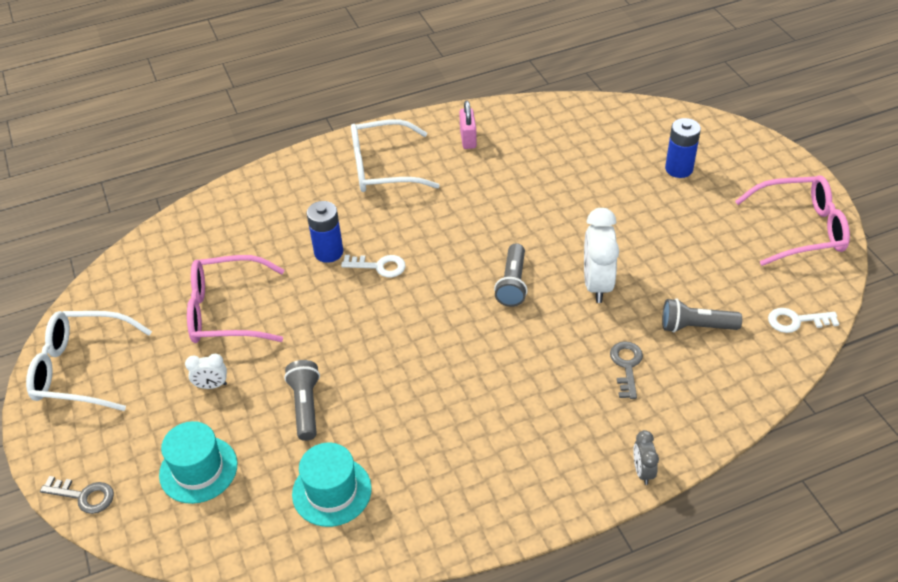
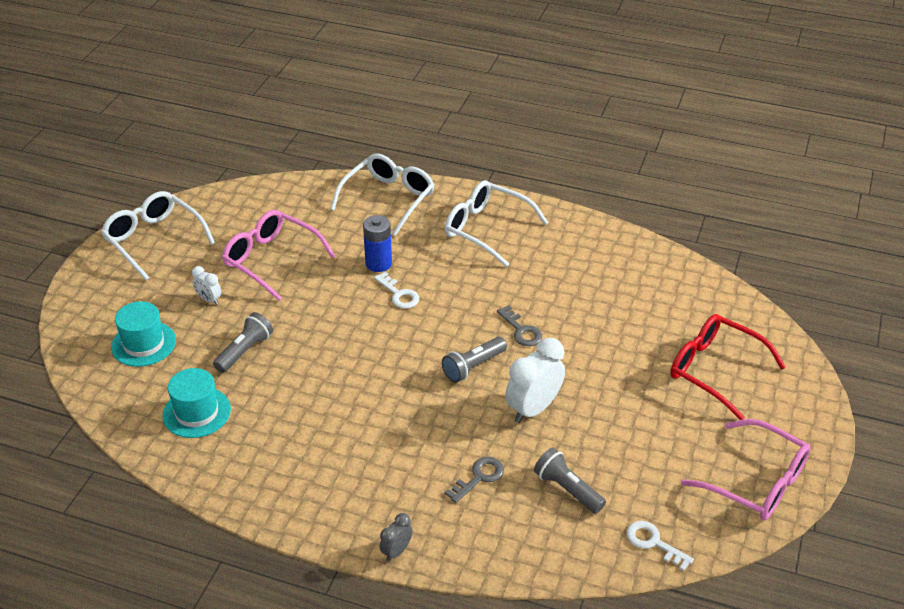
camera: 40 degrees right, 5 degrees down
grey key [40,476,114,514] -> grey key moved to [497,305,542,346]
pink padlock [459,101,477,149] -> none
blue battery [665,118,701,178] -> red glasses [670,314,786,420]
none -> white glasses [330,153,434,236]

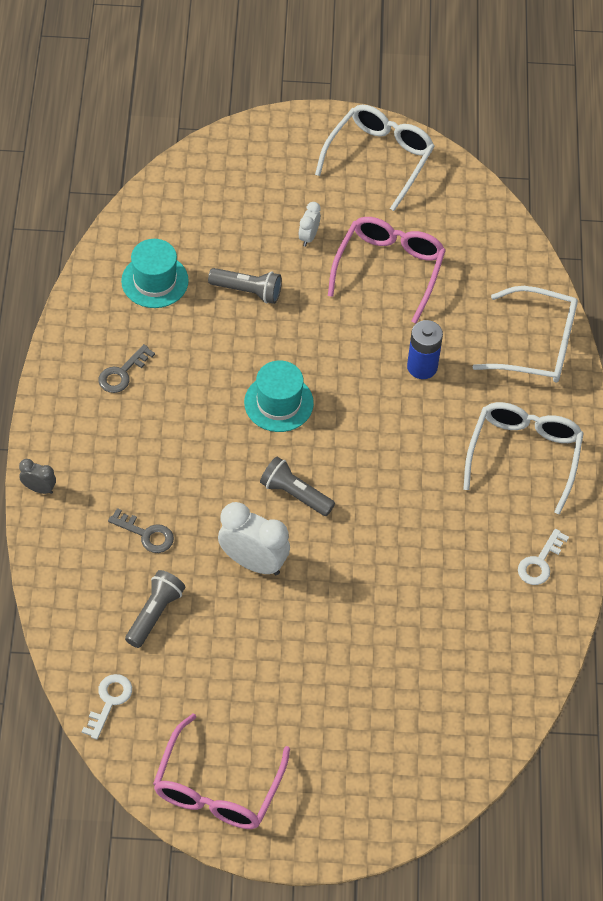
camera: 70 degrees right, 15 degrees up
turquoise hat [111,301,176,367] -> turquoise hat moved to [244,360,314,432]
white key [374,271,419,309] -> white key moved to [518,529,569,585]
grey key [497,305,542,346] -> grey key moved to [98,344,155,393]
red glasses [670,314,786,420] -> none

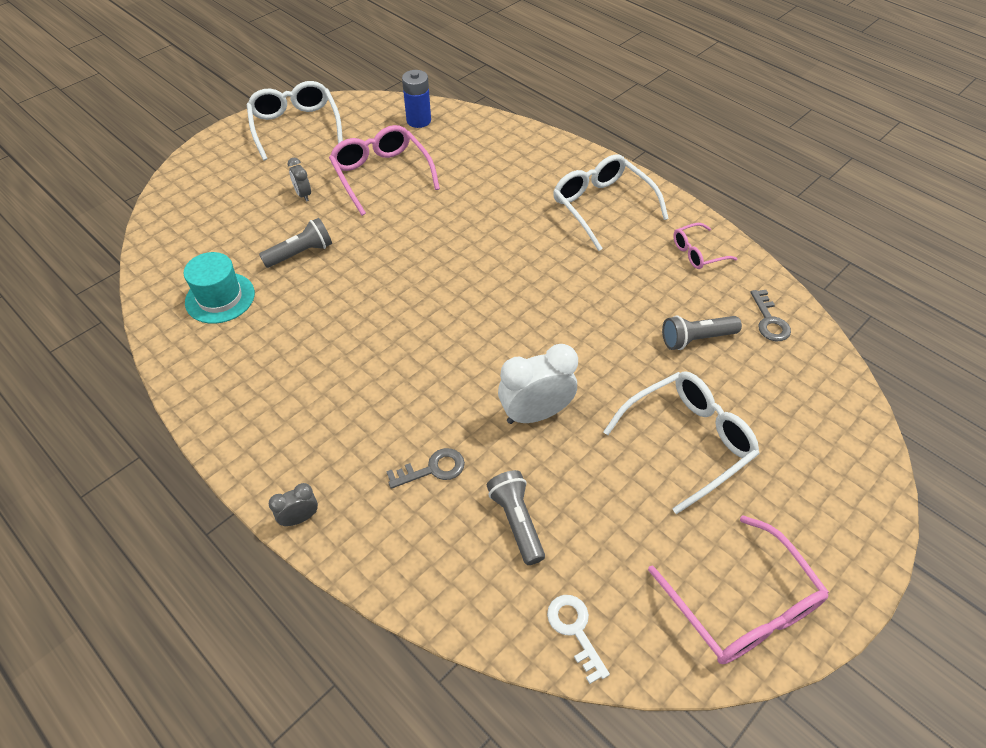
camera: 45 degrees left, 5 degrees down
grey key [98,344,155,393] -> grey key moved to [750,290,791,341]
turquoise hat [244,360,314,432] -> none
grey flashlight [260,456,335,516] -> grey flashlight moved to [662,316,742,350]
white clock [298,202,321,247] -> grey clock [288,158,311,202]
blue battery [407,320,443,379] -> blue battery moved to [402,70,431,128]
white glasses [473,286,578,382] -> white glasses moved to [603,371,760,514]
white key [518,529,569,585] -> pink glasses [673,223,738,269]

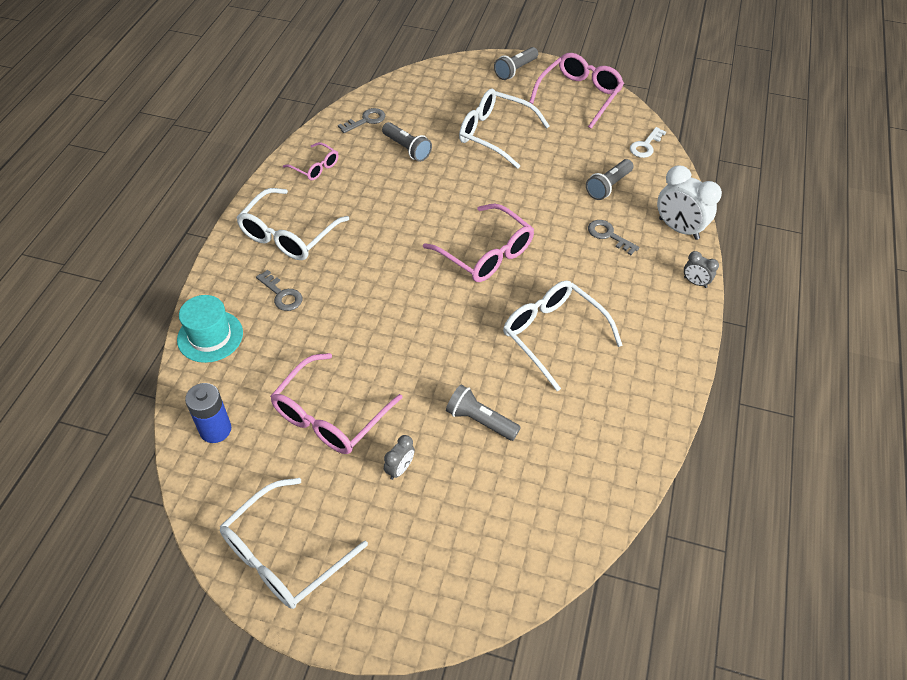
camera: 120 degrees left, 0 degrees up
turquoise hat [184,252,255,324] -> turquoise hat moved to [177,295,243,363]
white clock [498,344,578,424] -> white clock moved to [657,165,722,240]
none -> grey key [256,270,302,311]
none -> pink glasses [423,204,534,282]
none -> grey flashlight [494,47,538,80]
none -> white glasses [503,280,623,391]

